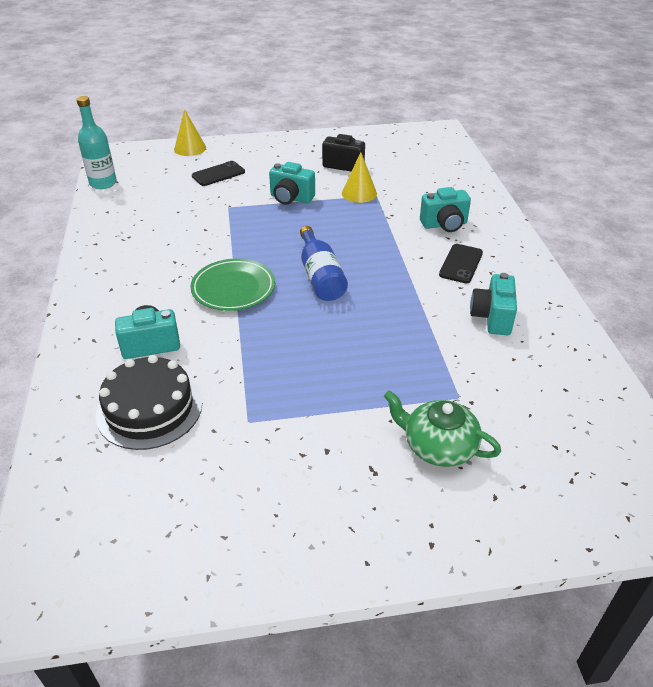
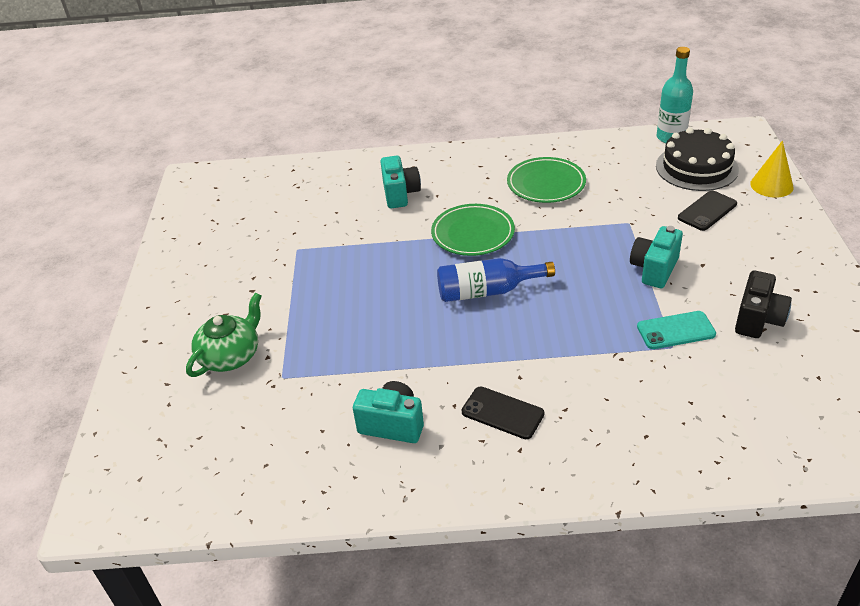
camera: 100 degrees right, 0 degrees up
black cake [96,355,202,450] -> black cake moved to [656,128,739,191]
black phone [192,161,245,186] -> black phone turned 75 degrees clockwise [678,191,737,231]
yellow cone [342,152,377,203] -> turquoise phone [637,311,716,349]
turquoise camera [420,187,471,232] -> none
none -> green plate [507,157,586,203]

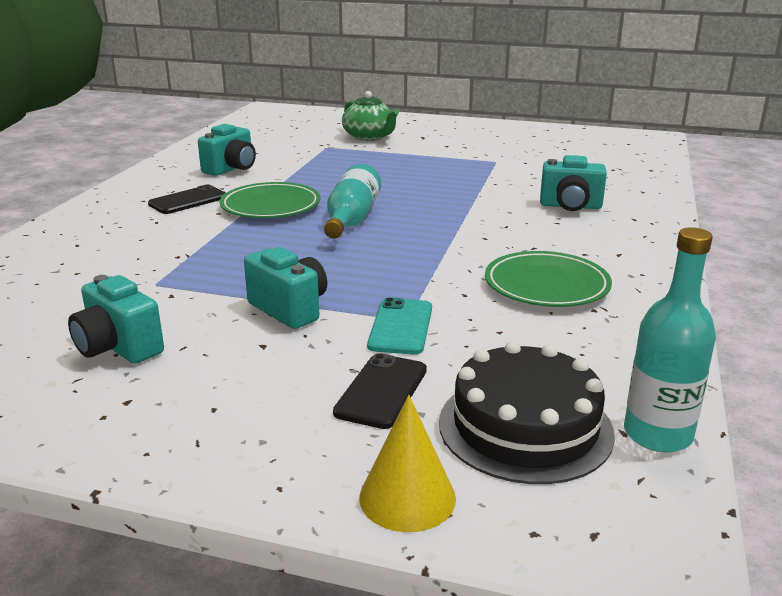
camera: 105 degrees right, 15 degrees down
green plate [431,204,515,256] -> green plate moved to [220,182,320,218]
blue bottle [437,258,555,302] -> turquoise bottle [324,164,381,239]
turquoise phone [637,311,716,349] -> turquoise phone moved to [367,297,432,355]
black phone [678,191,737,231] -> black phone turned 45 degrees clockwise [333,353,427,429]
black camera [735,270,792,338] -> turquoise camera [68,275,164,364]

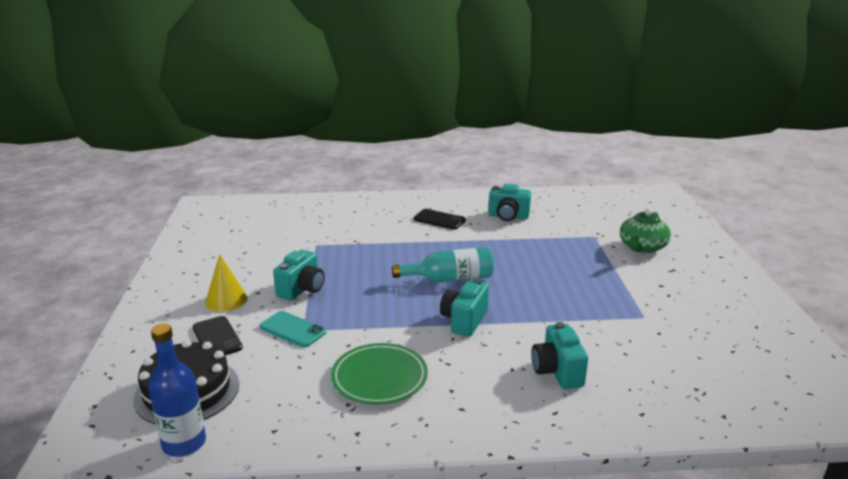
camera: 70 degrees right, 0 degrees up
turquoise camera [68,275,164,364] -> turquoise camera moved to [440,279,489,337]
green plate [220,182,320,218] -> none
black phone [333,353,427,429] -> black phone turned 60 degrees clockwise [193,316,243,355]
yellow cone [359,395,456,532] -> yellow cone moved to [205,254,248,312]
turquoise phone [367,297,432,355] -> turquoise phone turned 45 degrees clockwise [260,311,326,347]
turquoise bottle [624,227,716,452] -> blue bottle [148,323,206,457]

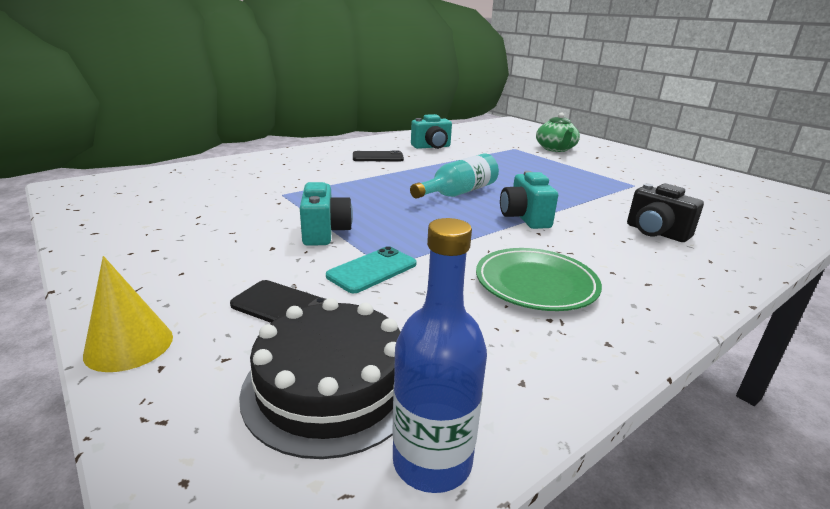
camera: 35 degrees left, 0 degrees up
yellow cone [205,254,248,312] -> yellow cone moved to [83,256,173,372]
turquoise phone [260,311,326,347] -> turquoise phone turned 45 degrees counterclockwise [326,246,416,293]
turquoise camera [531,322,588,389] -> black camera [627,183,704,242]

